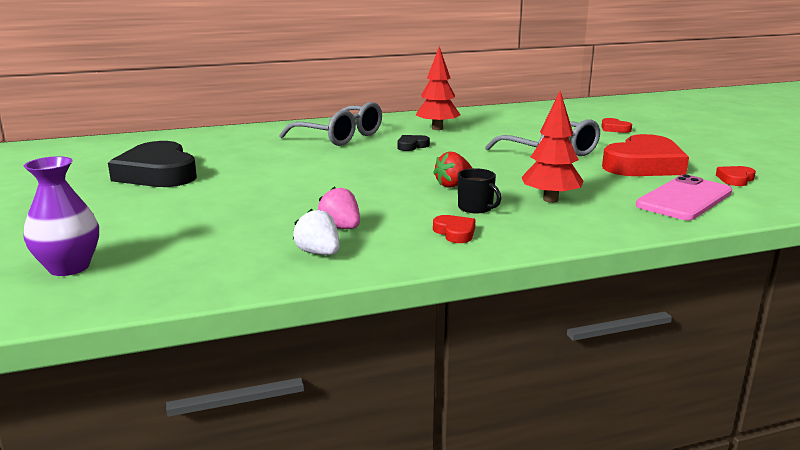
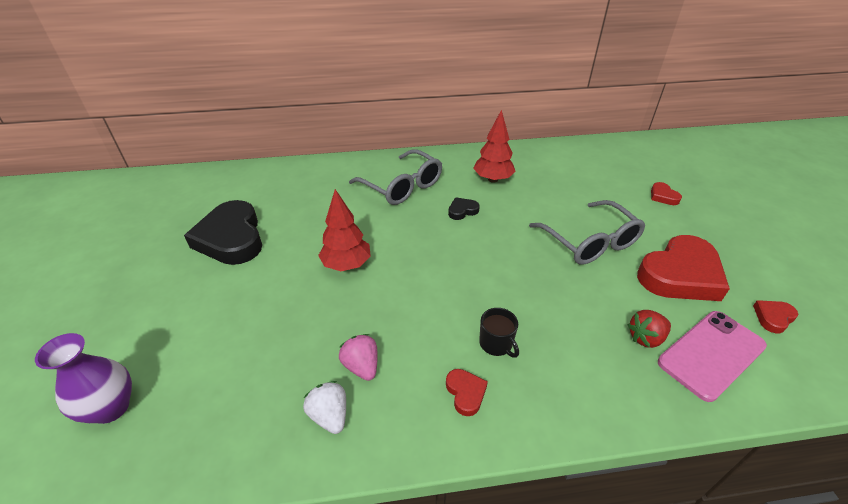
camera: 10 degrees right, 20 degrees up
red strawberry [433,151,472,188] -> red strawberry moved to [628,310,671,348]
red tree [522,91,584,203] -> red tree moved to [318,189,371,271]

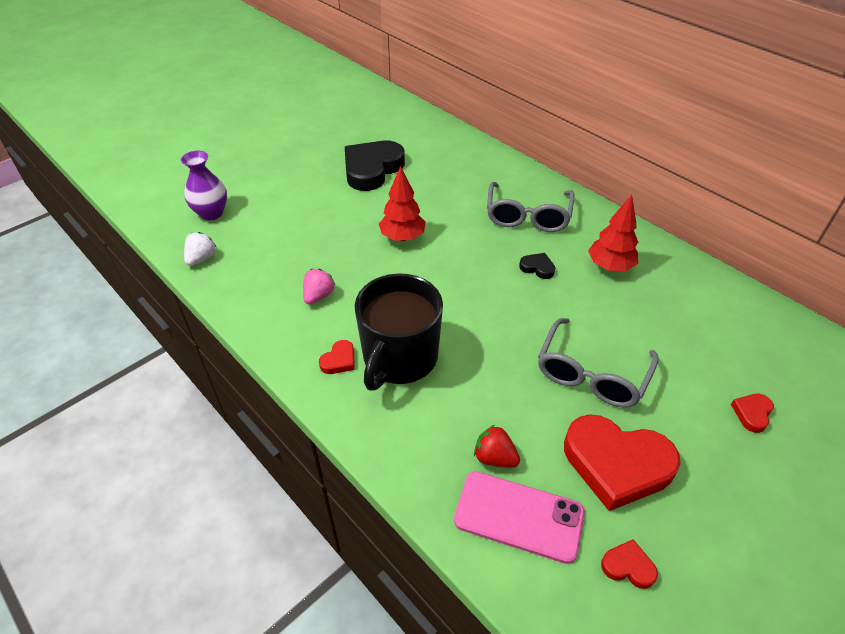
camera: 55 degrees right, 5 degrees up
white strawberry [303,381,346,434] -> white strawberry moved to [184,232,217,266]
black mug [479,308,519,358] -> black mug [355,273,443,391], size x2.43

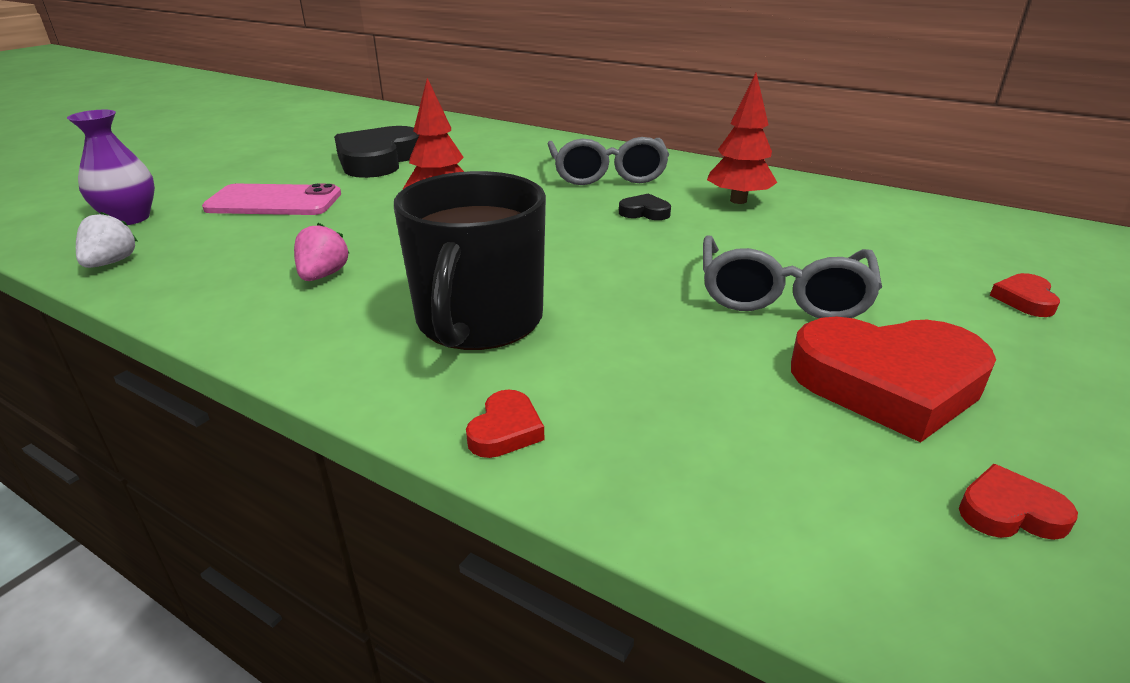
camera: 15 degrees left, 15 degrees down
red heart [319,340,355,374] -> red heart moved to [466,389,545,458]
pink phone [454,471,585,564] -> pink phone moved to [202,184,341,215]
red strawberry [474,425,520,467] -> none

